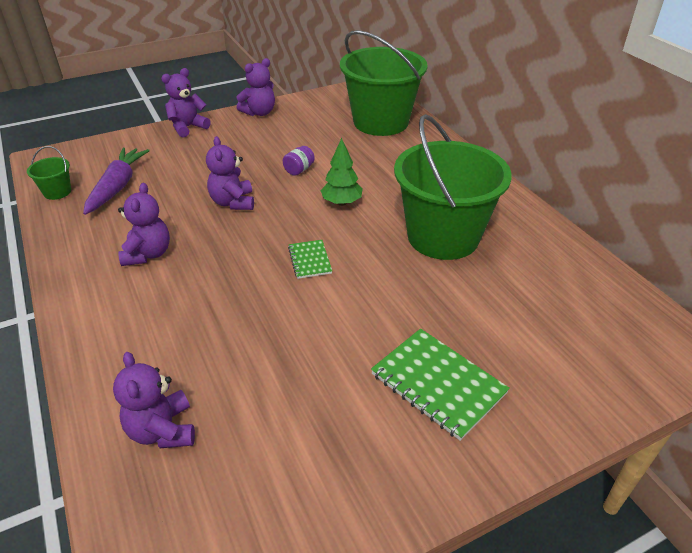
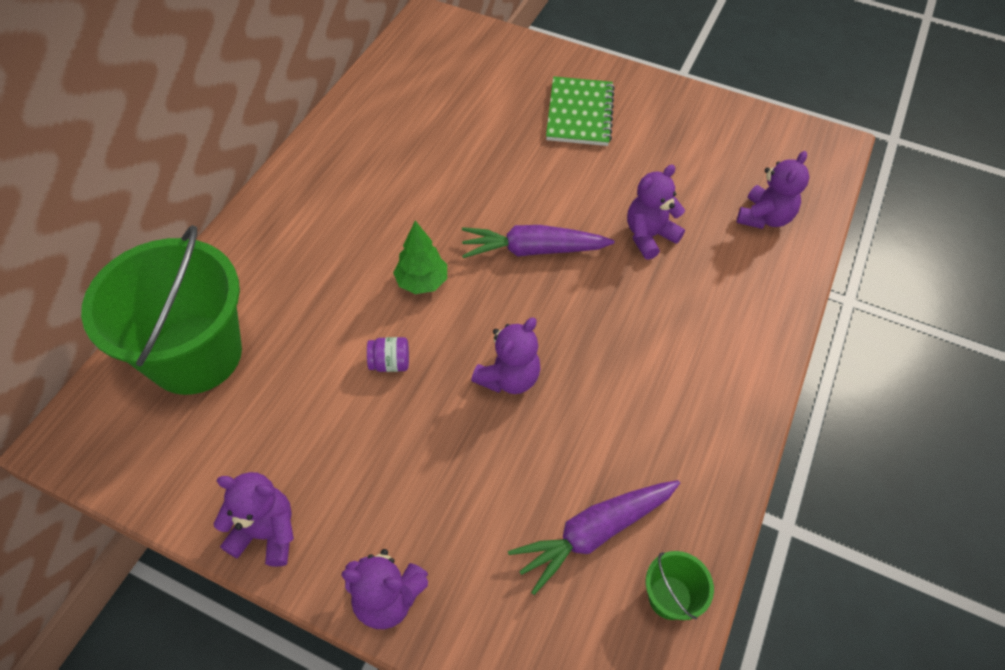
camera: 130 degrees left, 15 degrees up
purple teddy bear [118,183,170,266] -> purple teddy bear moved to [627,165,685,260]
green notebook [288,240,332,279] -> purple carrot [462,225,615,258]
green bucket [394,114,512,260] -> none

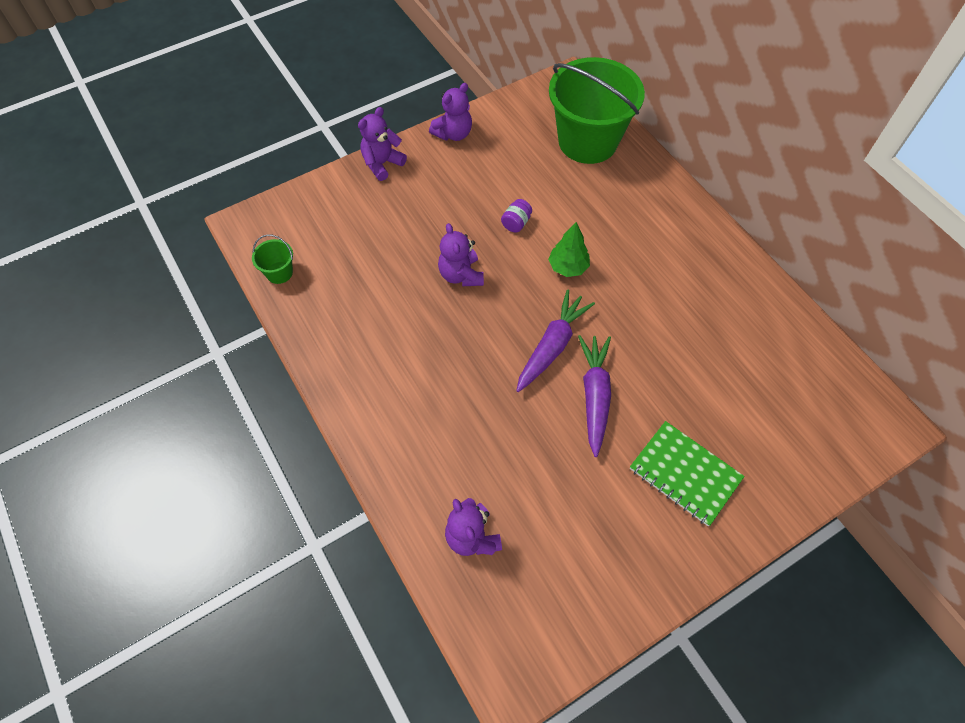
camera: 125 degrees right, 5 degrees up
purple carrot [508,480,680,595] -> purple carrot moved to [578,335,611,457]
purple teddy bear [627,165,685,260] -> none

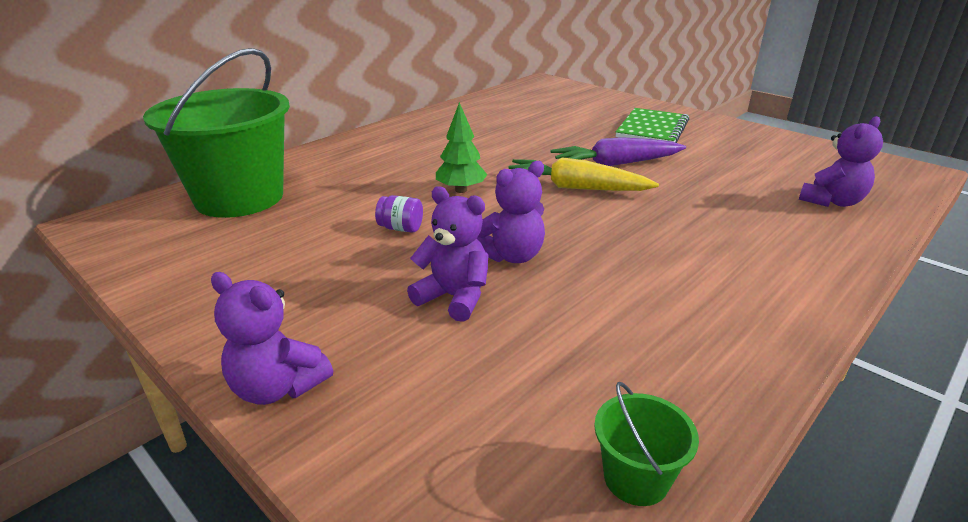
camera: 105 degrees left, 30 degrees down
purple teddy bear [429,83,472,141] -> purple teddy bear moved to [407,186,489,322]
purple carrot [516,289,595,392] -> yellow carrot [509,157,659,191]

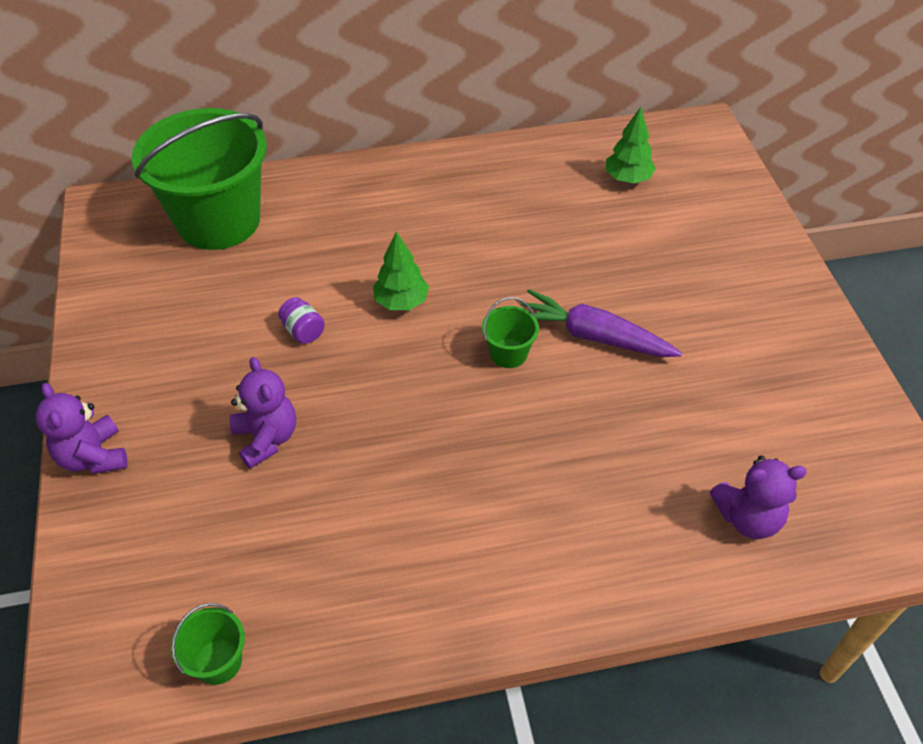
camera: 35 degrees right, 20 degrees up
purple teddy bear [476,161,545,263] -> none
yellow carrot [509,157,659,191] -> green bucket [482,297,539,368]
green notebook [616,108,689,143] -> none
none -> green tree [606,107,656,183]

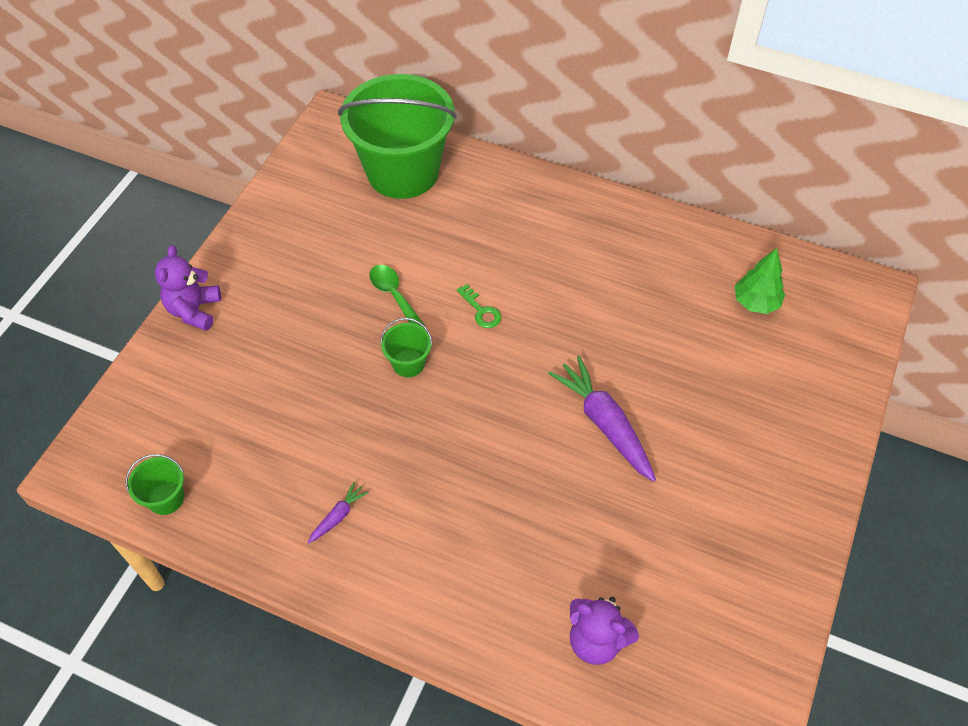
camera: 35 degrees right, 5 degrees up
purple teddy bear [229,357,296,469] -> none
purple jar [278,297,325,344] -> green spoon [369,265,425,326]
green tree [373,231,429,310] -> green key [457,284,501,328]
green bucket [482,297,539,368] -> green bucket moved to [380,318,433,377]
none -> purple carrot [308,481,369,544]

